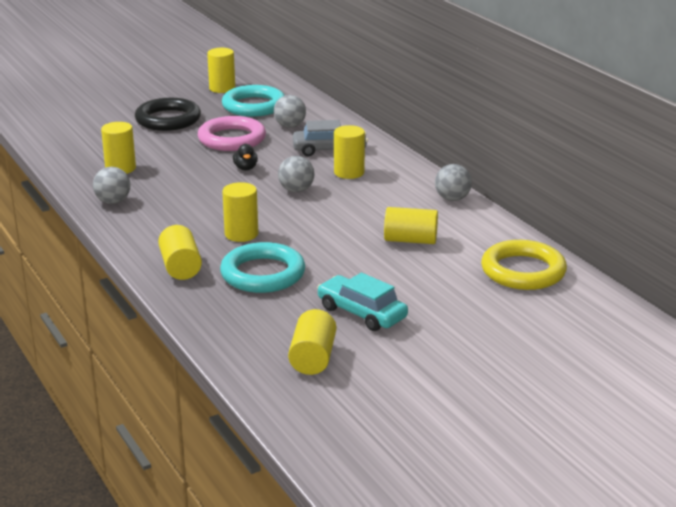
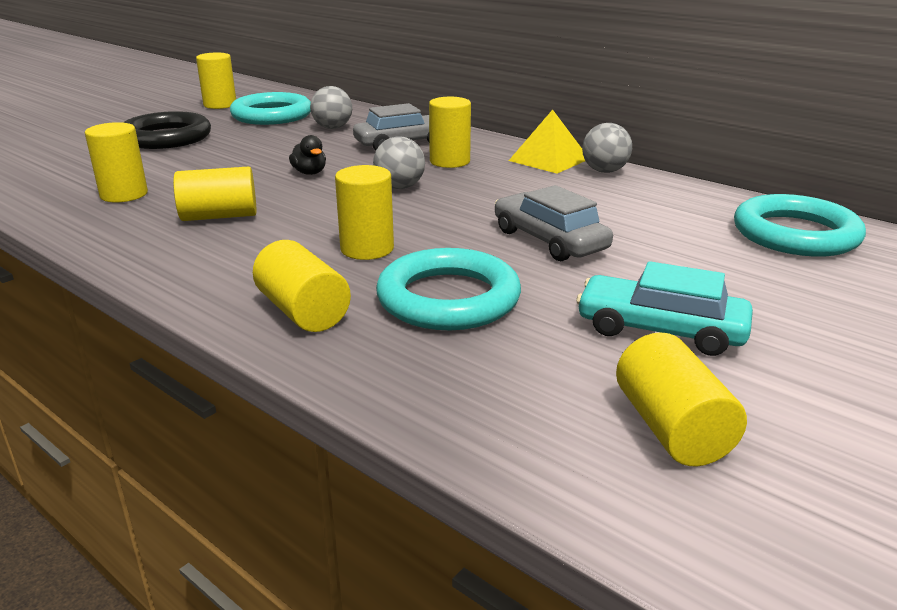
camera: 20 degrees left, 0 degrees up
grey ball [93,167,131,204] -> none
pink ring [198,116,266,151] -> none
yellow cylinder [384,207,438,244] -> yellow cylinder moved to [173,166,256,221]
yellow ring [481,240,567,290] -> turquoise ring [734,194,866,257]
none -> grey car [495,185,613,261]
none -> yellow pyramid [509,110,585,174]

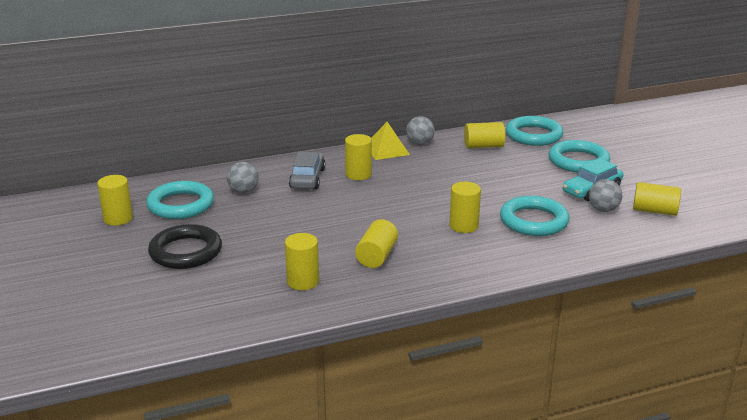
camera: 60 degrees left, 0 degrees up
yellow cylinder [253,240,351,332] -> yellow cylinder moved to [464,122,505,148]
black duck [289,135,326,175] -> none
grey ball [373,136,425,189] -> grey ball moved to [589,179,622,212]
grey car [495,185,613,261] -> none
none -> turquoise ring [549,140,610,173]

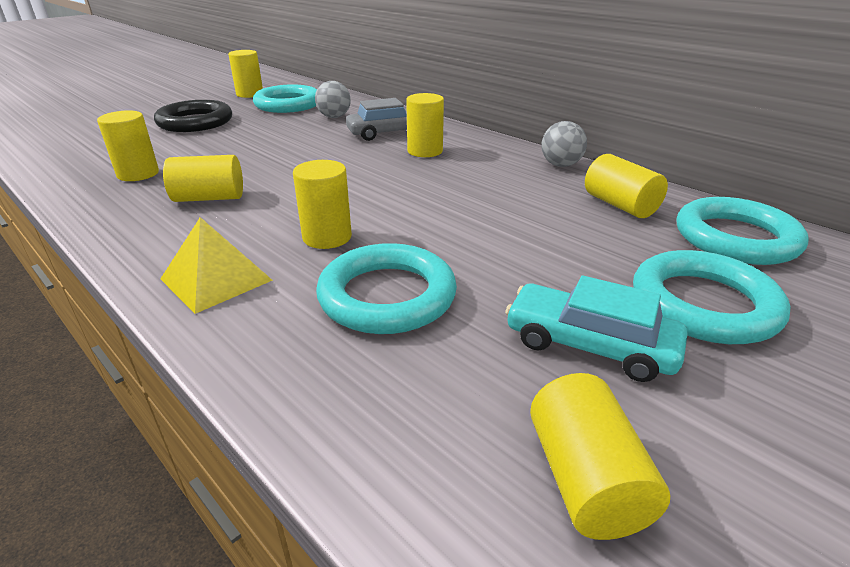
camera: 65 degrees right, 5 degrees up
yellow pyramid [371,122,410,160] -> yellow pyramid moved to [161,217,273,314]
grey ball [589,179,622,212] -> none

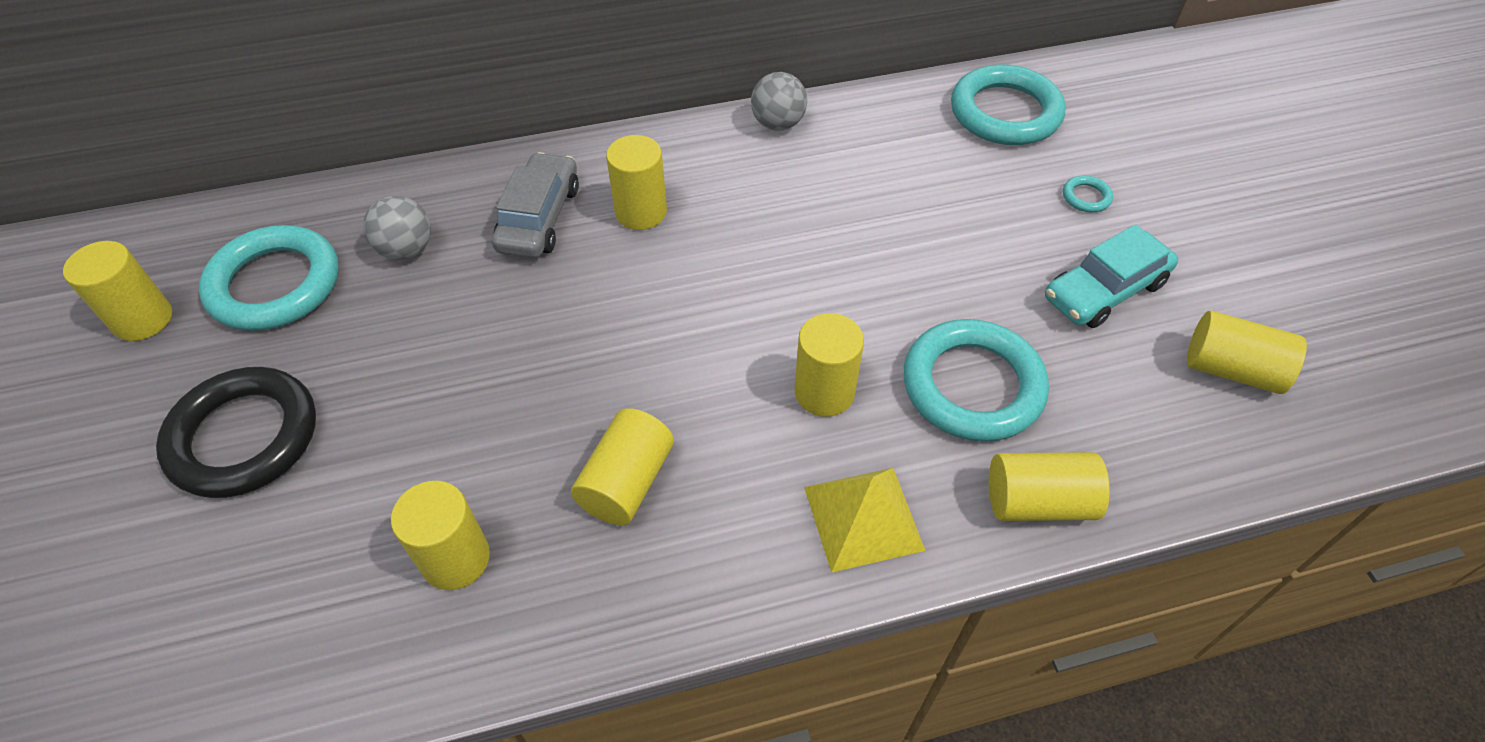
camera: 60 degrees left, 20 degrees up
yellow cylinder [585,154,668,218] -> yellow cylinder moved to [989,452,1110,521]
turquoise ring [633,250,791,344] -> turquoise ring [1063,175,1113,212], size x0.40

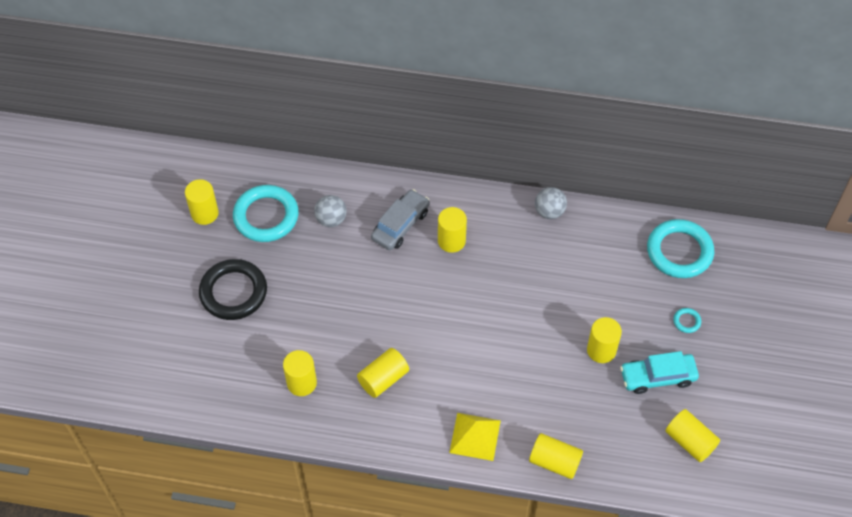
camera: 25 degrees right, 5 degrees up
yellow cylinder [794,313,864,417] -> yellow cylinder moved to [587,317,622,363]
turquoise ring [903,319,1049,442] -> none

